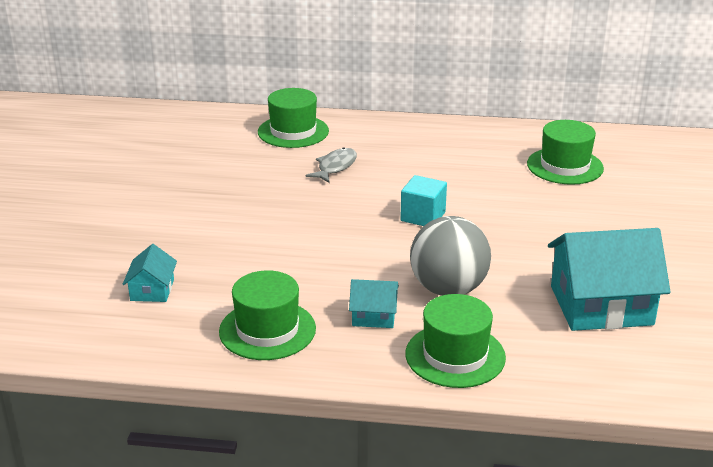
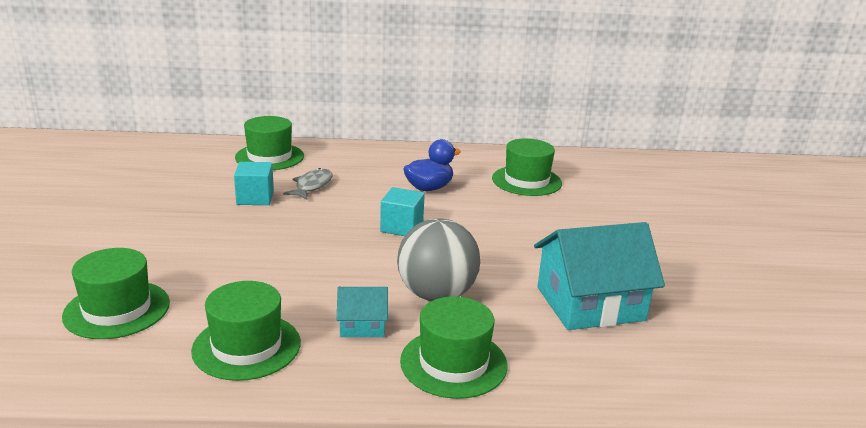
camera: 10 degrees left, 5 degrees down
turquoise house [123,244,177,302] -> green hat [62,248,170,339]
none -> turquoise cube [234,162,274,205]
none -> blue duck [403,139,461,191]

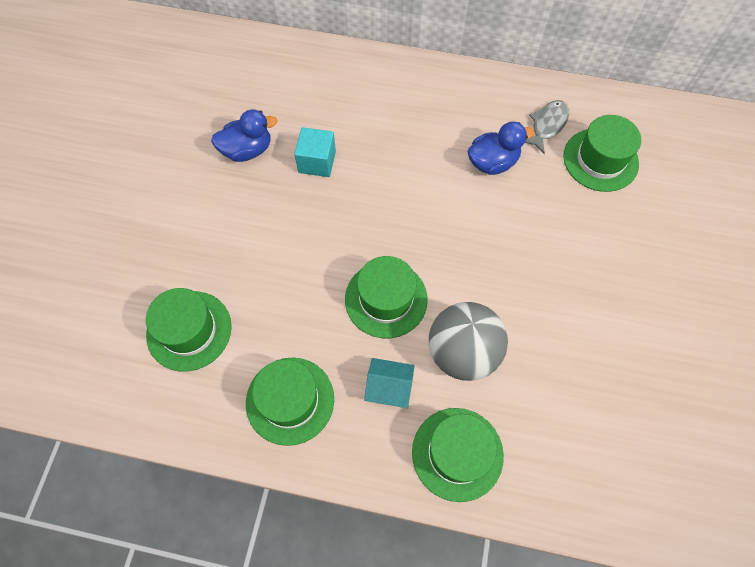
camera: 15 degrees right, 40 degrees up
green hat [235,116,304,170] -> green hat moved to [345,256,428,338]
grey fish [283,168,333,199] -> grey fish moved to [525,100,569,154]
turquoise cube [380,187,425,236] -> none
turquoise house [534,222,665,330] -> none
none -> blue duck [211,109,278,162]

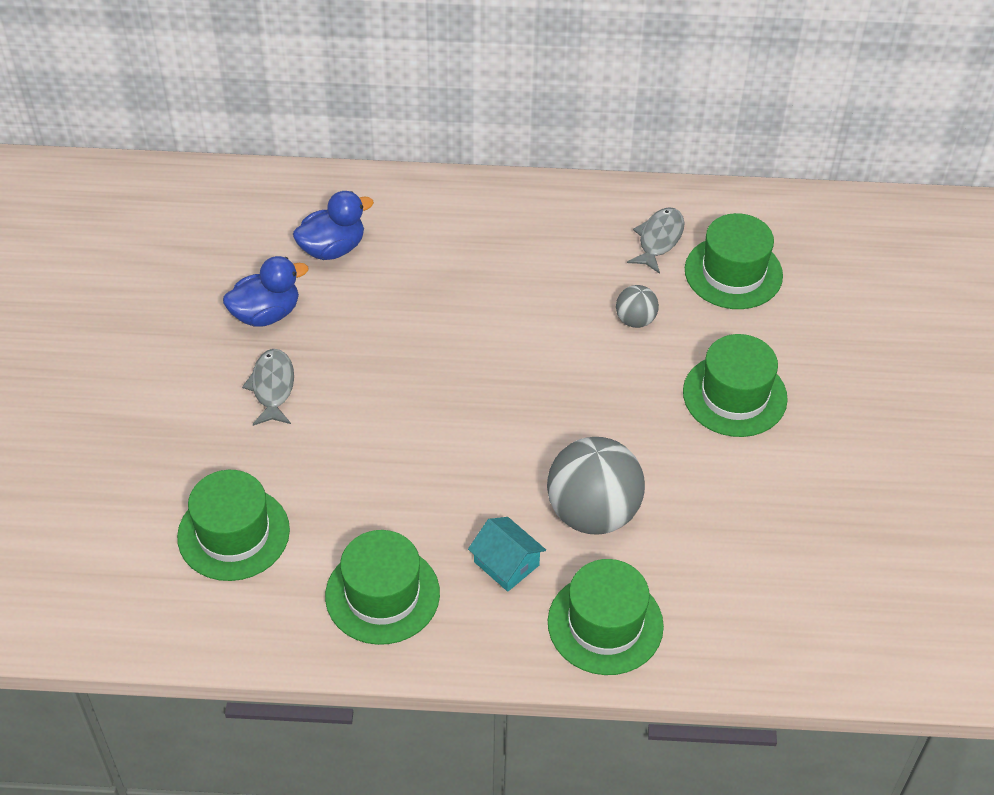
camera: 10 degrees left, 15 degrees down
turquoise cube [294,127,336,177] -> none
green hat [345,256,428,338] -> green hat moved to [683,334,788,437]
turquoise house [364,358,414,408] -> turquoise house turned 45 degrees clockwise [468,517,546,592]
blue duck [467,121,535,175] -> blue duck moved to [293,191,374,260]
none -> grey fish [242,349,294,426]
none -> grey ball [616,285,659,328]

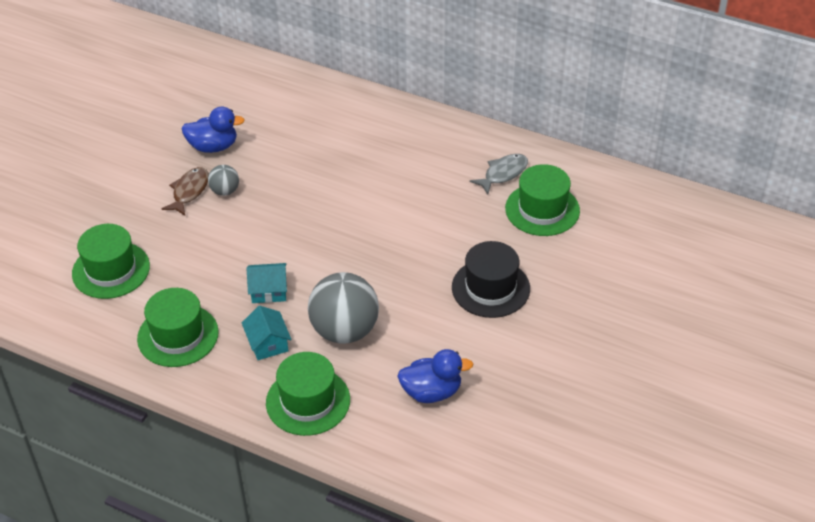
camera: 25 degrees right, 5 degrees down
grey fish [242,349,294,426] -> brown fish [162,167,209,216]
blue duck [293,191,374,260] -> blue duck moved to [397,349,473,403]
grey ball [616,285,659,328] -> grey ball moved to [208,165,239,196]
green hat [683,334,788,437] -> black hat [452,241,530,318]
none -> turquoise house [247,263,287,303]

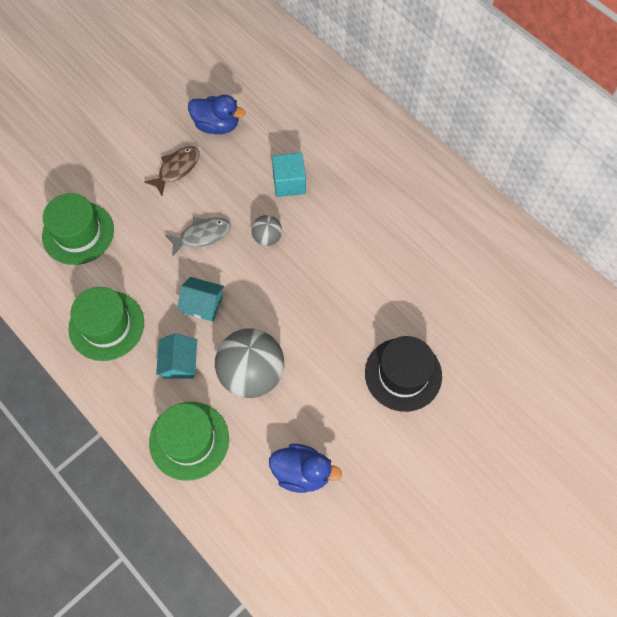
camera: 20 degrees right, 20 degrees up
grey ball [208,165,239,196] -> grey ball moved to [251,215,282,246]
grey fish [470,154,528,195] -> grey fish moved to [165,217,231,256]
green hat [505,164,580,236] -> none
none -> turquoise cube [272,153,306,197]

